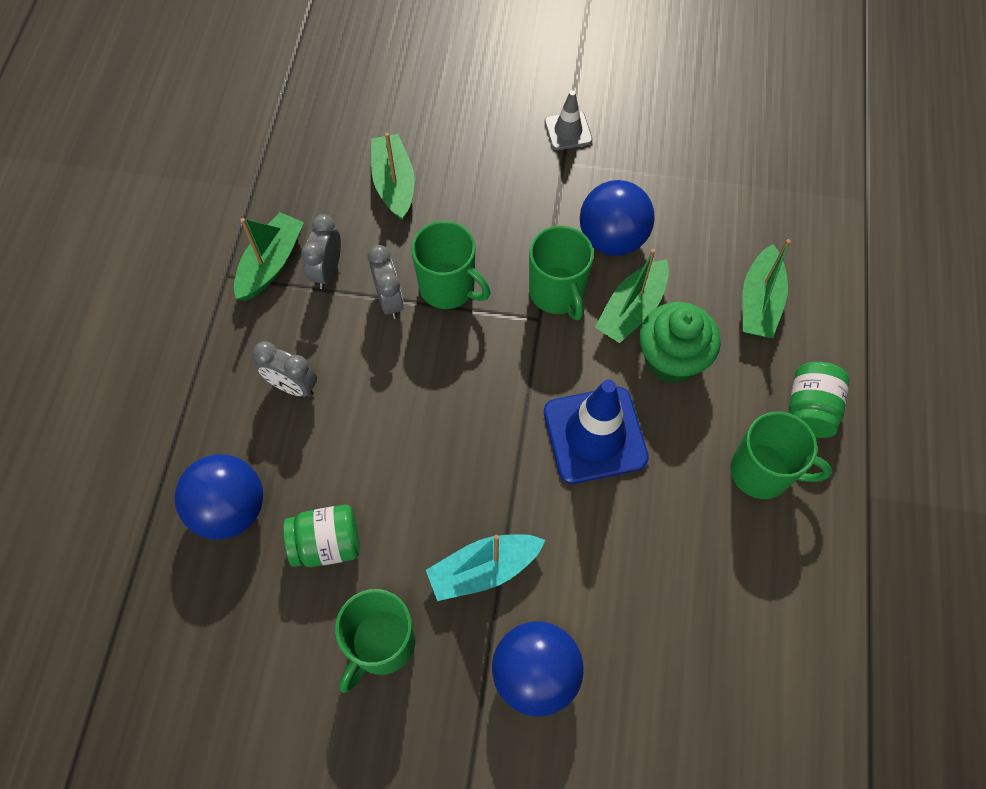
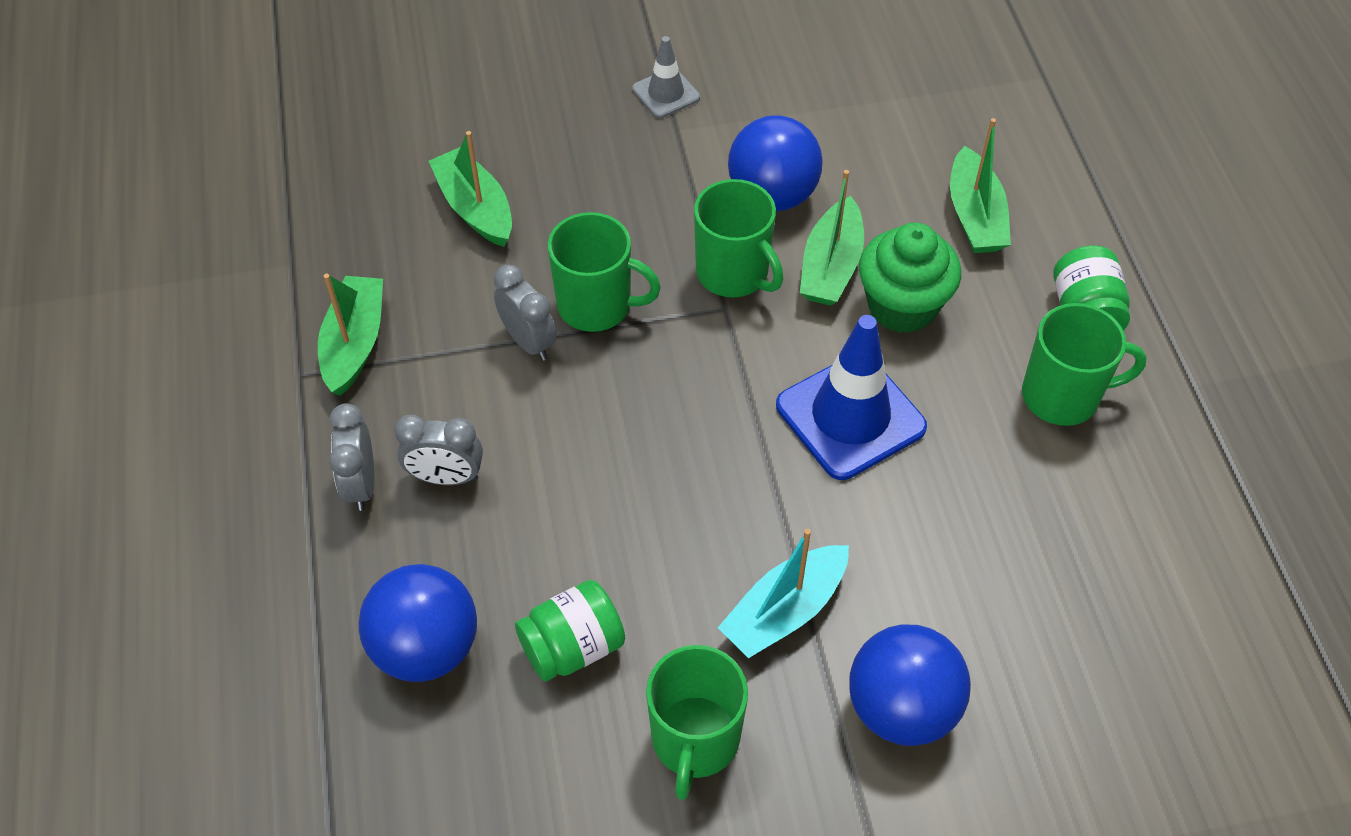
camera: 20 degrees left, 10 degrees down
grey clock [301,214,341,289] -> grey clock moved to [329,403,374,511]

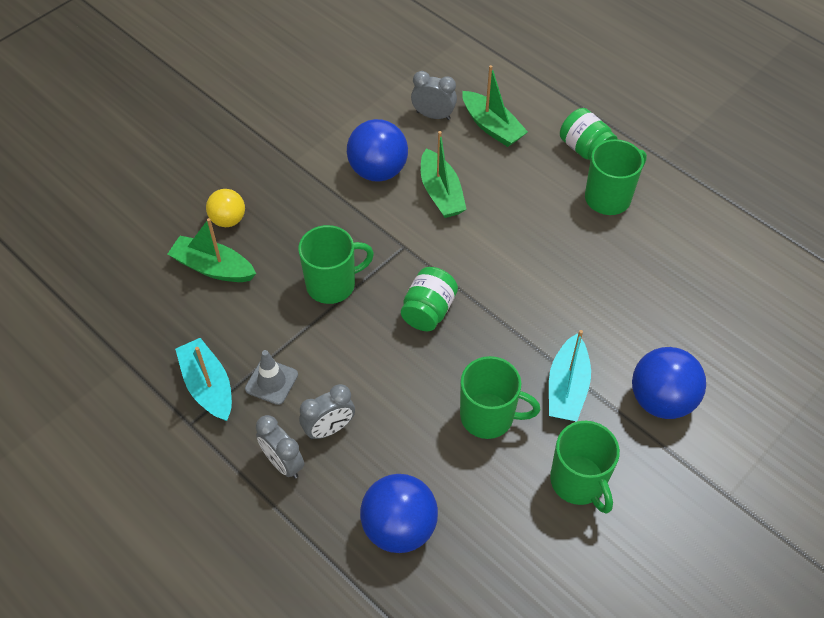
camera: 35 degrees left, 0 degrees up
green boat [318,274,383,396] -> turquoise boat [175,338,232,421]
grey clock [494,265,557,361] -> grey clock moved to [411,71,457,120]
green jar [515,580,625,682] -> green jar moved to [401,267,458,331]
grey traffic cone [632,36,700,118] -> grey traffic cone moved to [245,350,298,405]
green mug [694,179,783,297] -> green mug moved to [460,356,540,439]
blue traffic cone [776,315,927,480] -> none
green cupcake [859,222,961,333] -> none
none -> yellow ball [206,189,245,227]

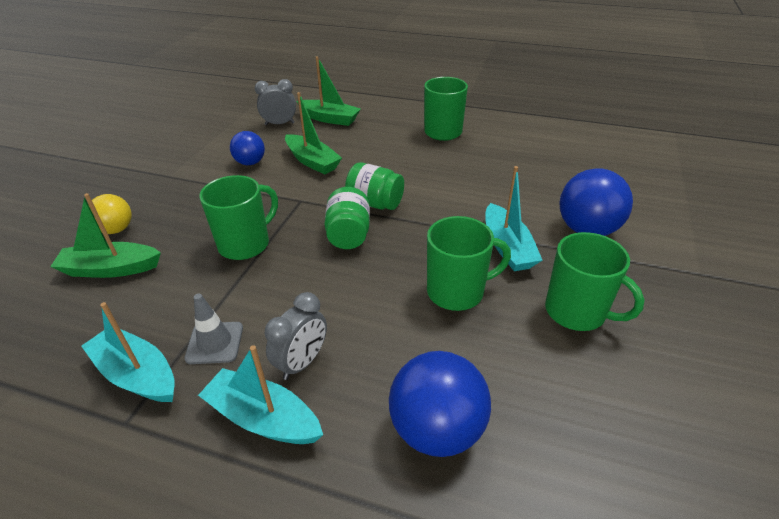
camera: 25 degrees left, 15 degrees down
grey clock [256,415,305,479] -> turquoise boat [198,345,323,444]
blue ball [347,119,408,182] -> blue ball [230,131,265,165], size x0.61
green jar [560,108,617,160] -> green jar moved to [345,162,404,210]

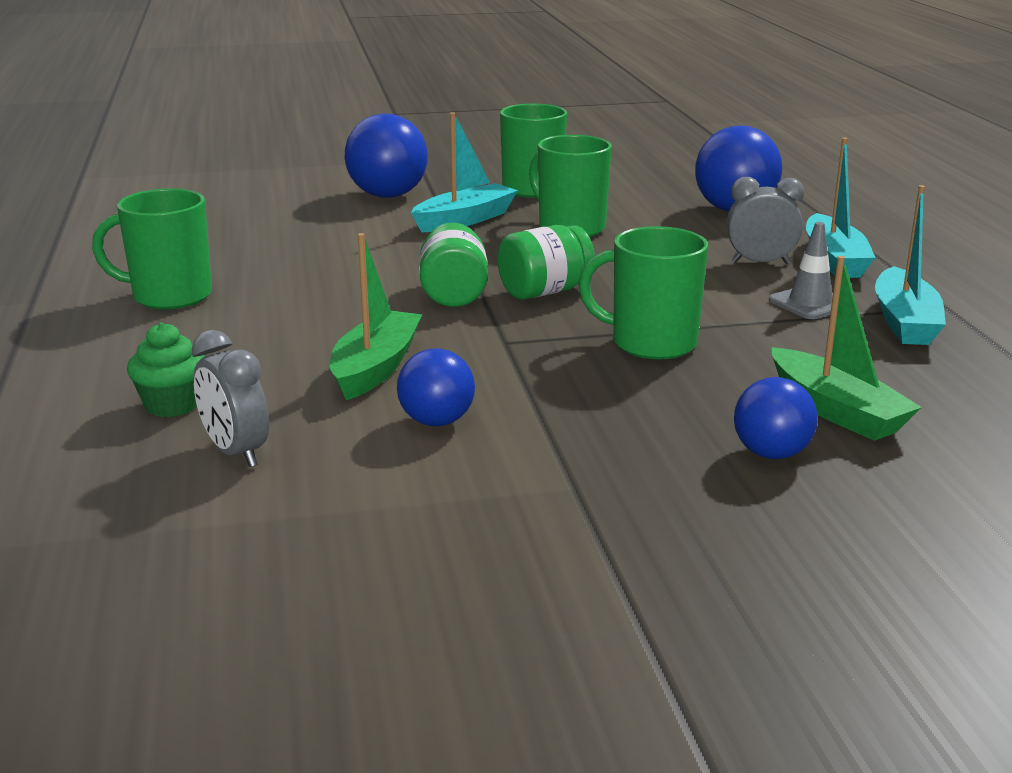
camera: 120 degrees left, 15 degrees down
yellow ball [89,194,132,234] -> blue ball [734,377,818,459]
green boat [296,56,361,126] -> green cupcake [127,322,205,417]

